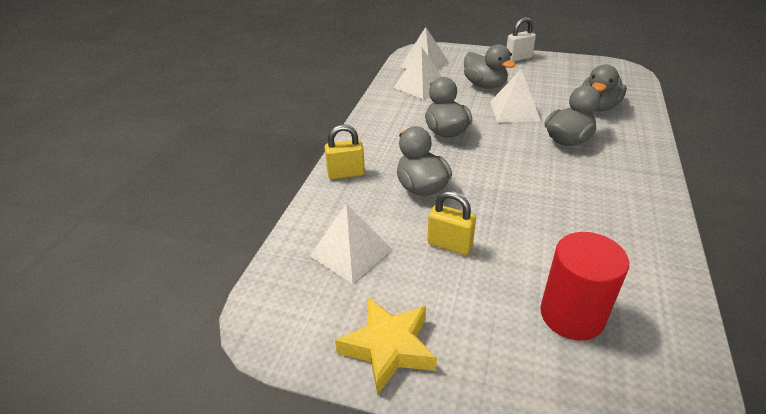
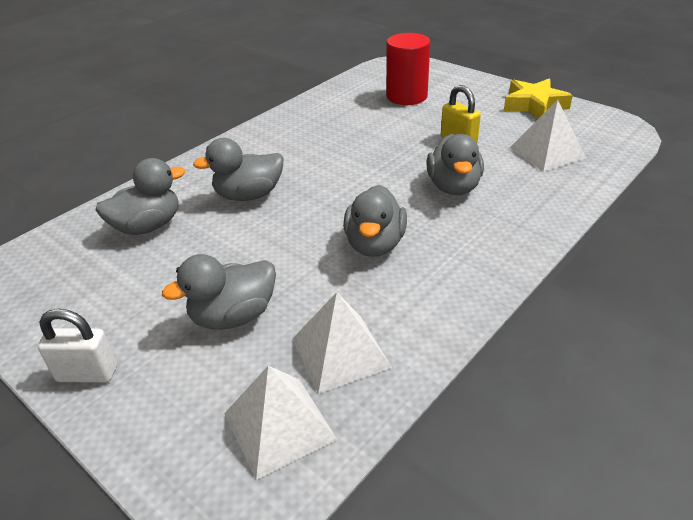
camera: 155 degrees left, 0 degrees up
yellow padlock [325,124,365,179] -> none
grey duck [464,44,516,89] -> grey duck turned 105 degrees counterclockwise [162,254,276,330]
white pyramid [490,69,541,123] -> none

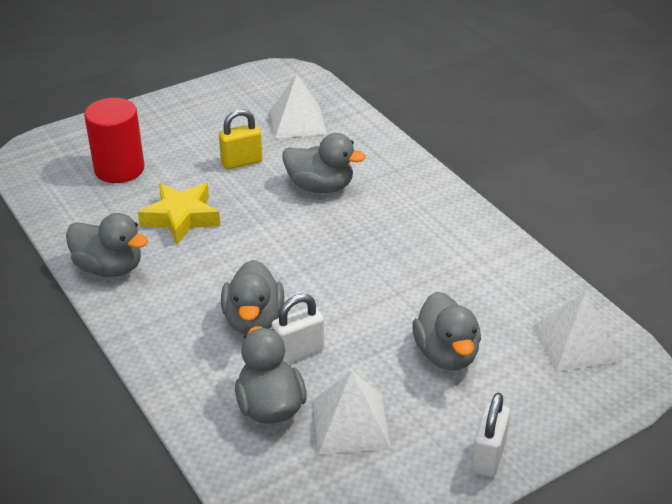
camera: 75 degrees left, 0 degrees up
white pyramid [292,292,392,394] -> white pyramid moved to [313,370,391,454]
grey duck [343,185,407,257] -> grey duck moved to [66,213,148,277]
yellow star [504,79,573,119] -> yellow star moved to [138,183,220,244]
none -> white padlock [272,294,324,363]

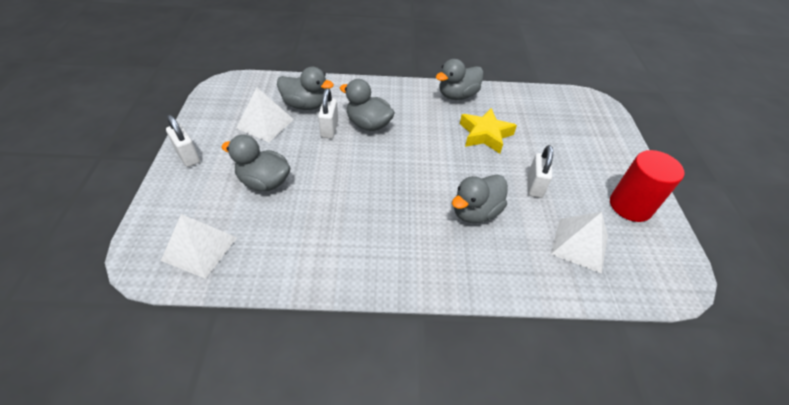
camera: 120 degrees right, 10 degrees up
red cylinder [84,98,145,183] -> red cylinder moved to [610,150,685,222]
yellow padlock [219,109,262,169] -> white padlock [528,145,553,198]

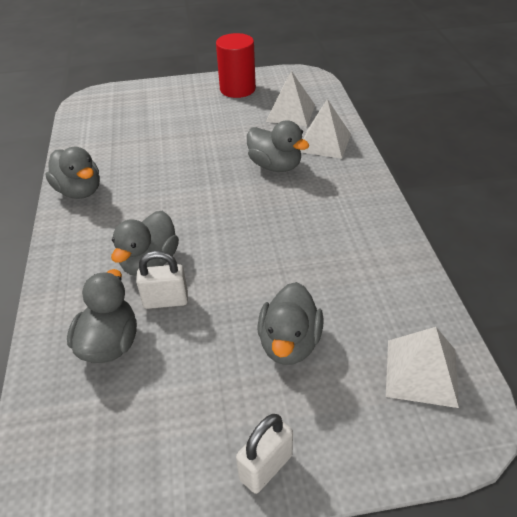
camera: 95 degrees left, 5 degrees down
white pyramid [236,88,294,142] -> white pyramid moved to [300,99,351,159]
yellow star [460,108,517,154] -> none
white padlock [528,145,553,198] -> none

